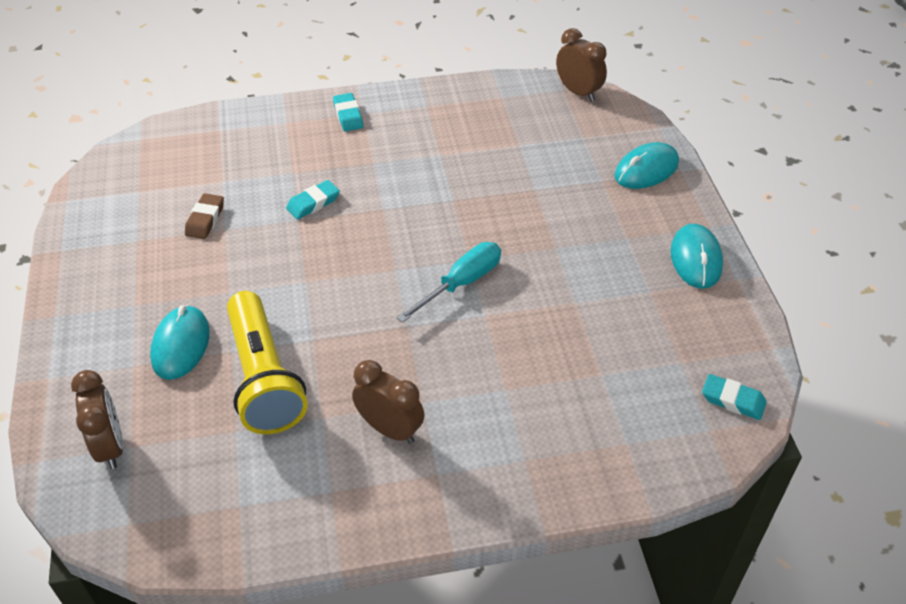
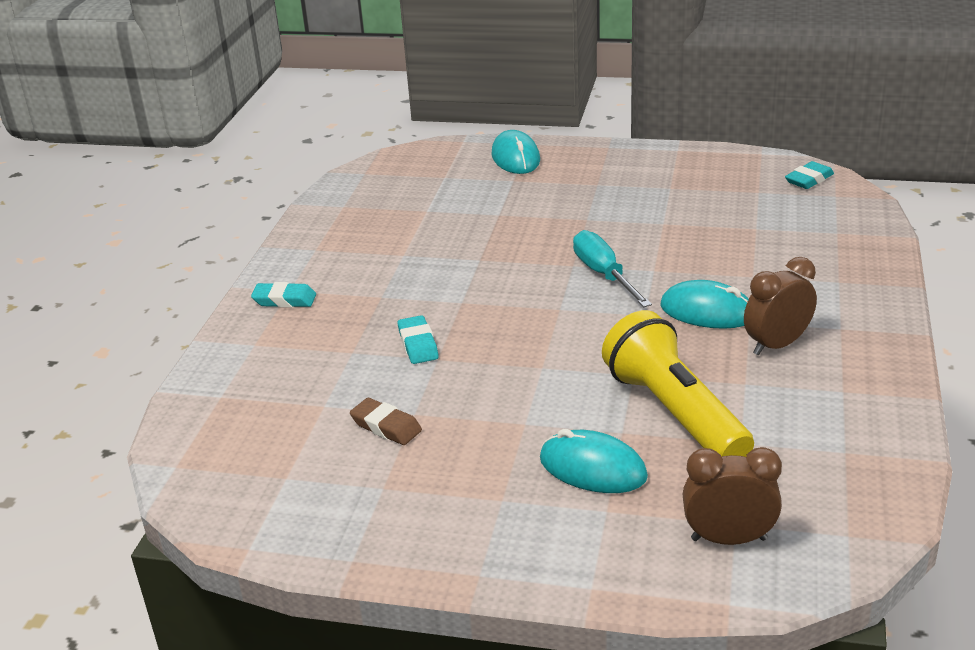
camera: 65 degrees left, 15 degrees down
yellow flashlight [227,291,308,434] -> yellow flashlight turned 120 degrees counterclockwise [602,310,754,457]
brown clock [556,28,607,102] -> none
turquoise mouse [671,223,723,289] -> turquoise mouse moved to [660,280,749,329]

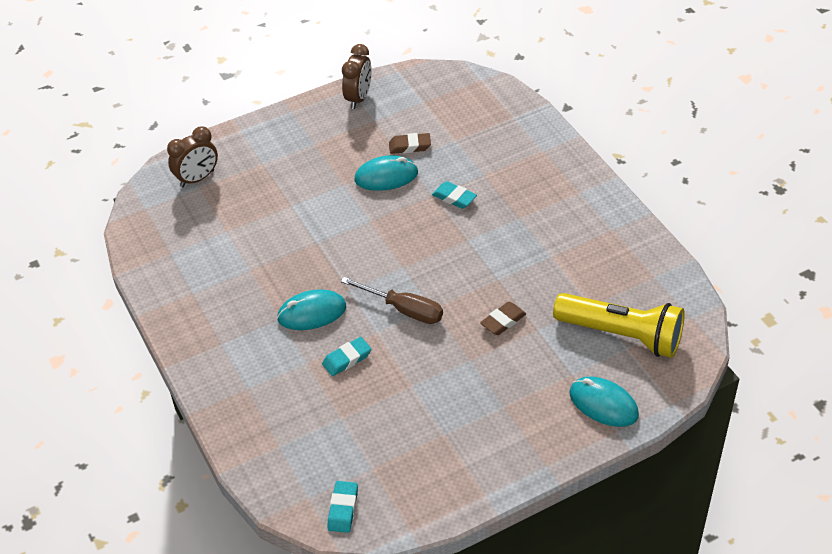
camera: 140 degrees right, 15 degrees up
turquoise eraser [251,282,316,308] -> turquoise eraser moved to [322,337,371,376]
turquoise mouse [540,429,648,493] -> turquoise mouse moved to [355,155,418,191]
turquoise screwdriver [573,230,652,307] -> brown screwdriver [341,277,443,324]
yellow flashlight [602,310,754,457] -> yellow flashlight moved to [553,293,685,358]
brown clock [744,257,817,355] -> brown clock moved to [342,44,372,109]
none -> brown eraser [480,302,526,335]

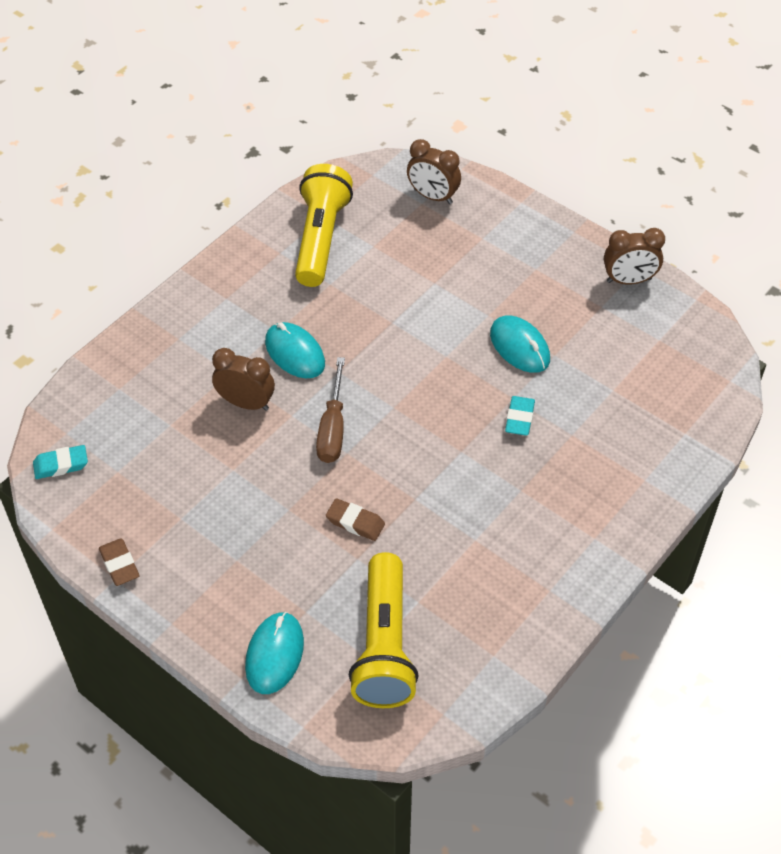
camera: 65 degrees right, 5 degrees up
turquoise eraser [322,337,371,376] -> brown clock [212,348,275,411]
brown eraser [389,133,431,154] -> brown eraser moved to [99,538,140,586]
none -> yellow flashlight [295,164,353,287]

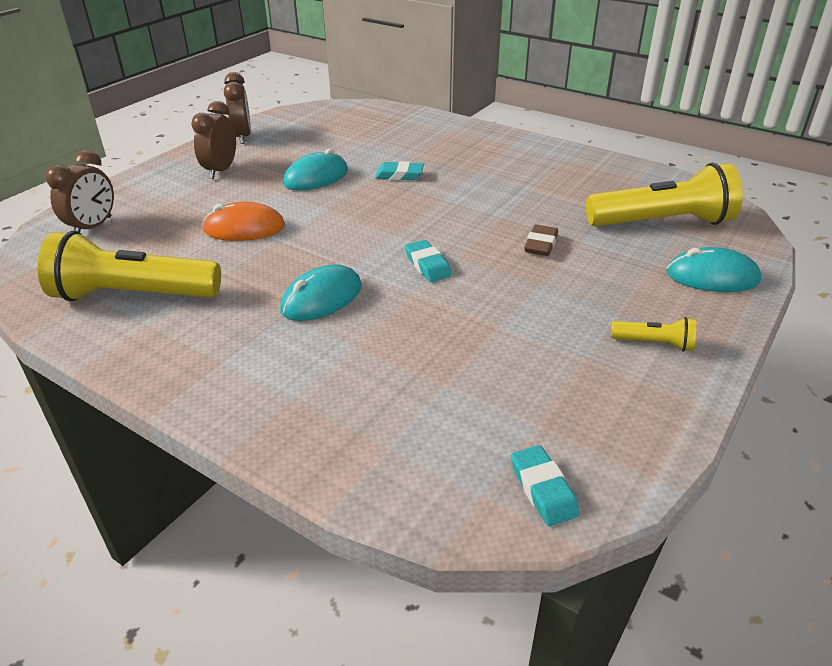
camera: 95 degrees left, 15 degrees down
brown eraser [99,538,140,586] -> none
brown clock [212,348,275,411] -> brown clock moved to [191,101,236,179]
brown screwdriver [316,357,345,463] -> turquoise eraser [405,240,452,282]
none -> orange mouse [202,202,285,241]
none -> yellow flashlight [611,317,696,352]

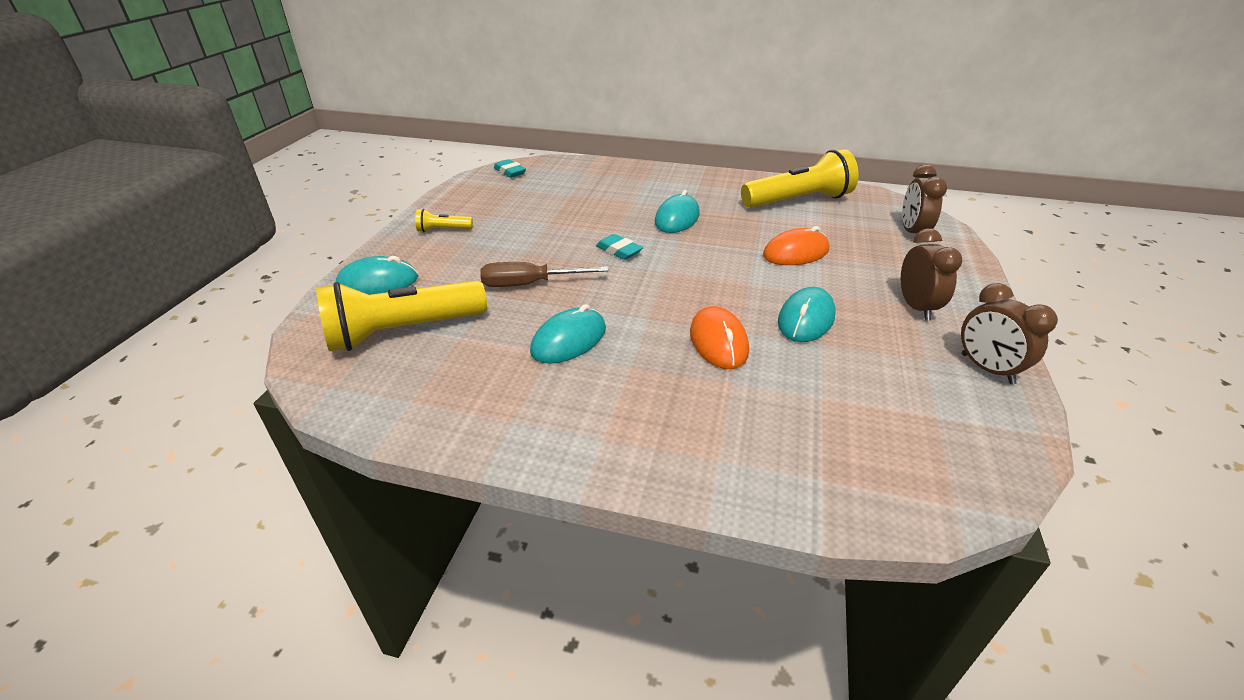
camera: 160 degrees right, 0 degrees up
turquoise eraser [375,161,424,180] -> orange mouse [690,306,749,369]
brown eraser [524,225,558,256] -> brown screwdriver [480,262,608,287]
none -> turquoise mouse [530,304,606,364]

